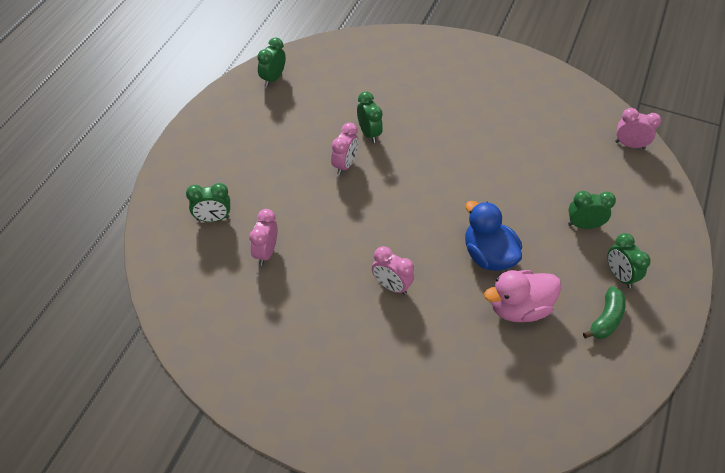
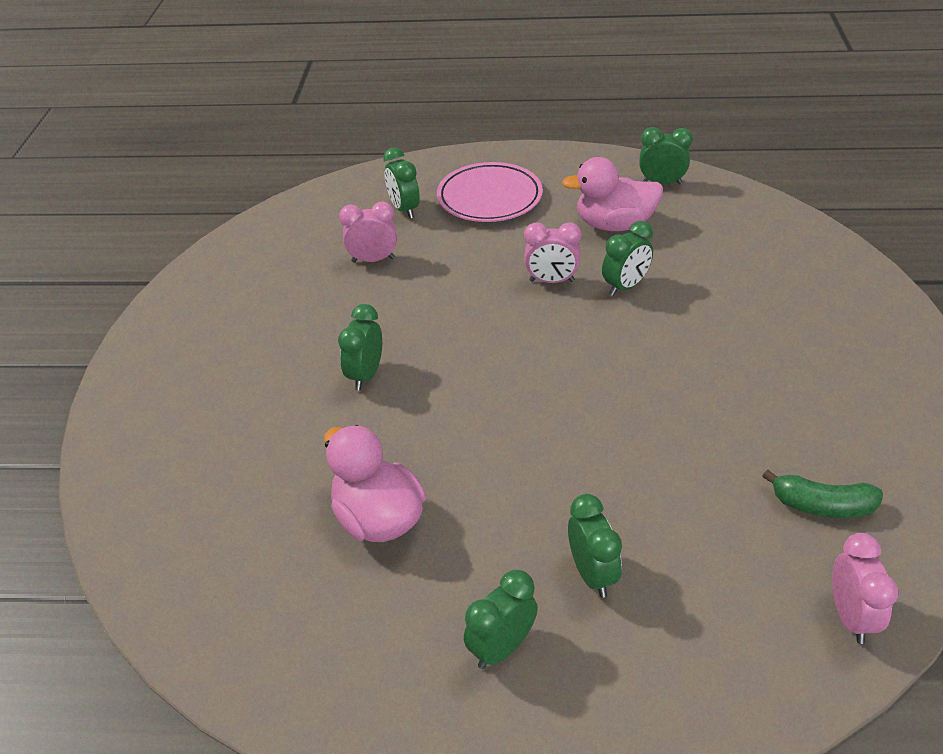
camera: 75 degrees right, 10 degrees down
pink clock [372,246,414,295] -> green clock [338,304,382,391]
blue duck [465,201,522,271] -> none
green banana [583,286,626,339] -> green banana moved to [763,470,883,518]
none -> pink plate [437,162,543,222]
none -> pink duck [562,157,663,231]

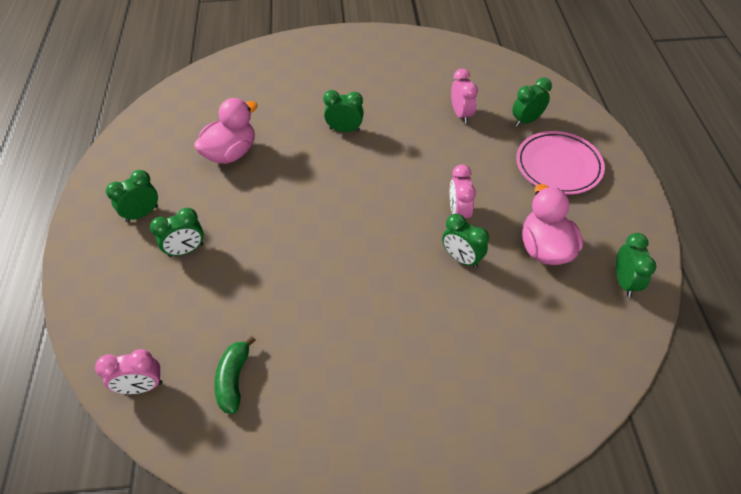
camera: 80 degrees right, 10 degrees up
green clock [464,570,538,669] -> green clock turned 75 degrees counterclockwise [106,170,158,223]

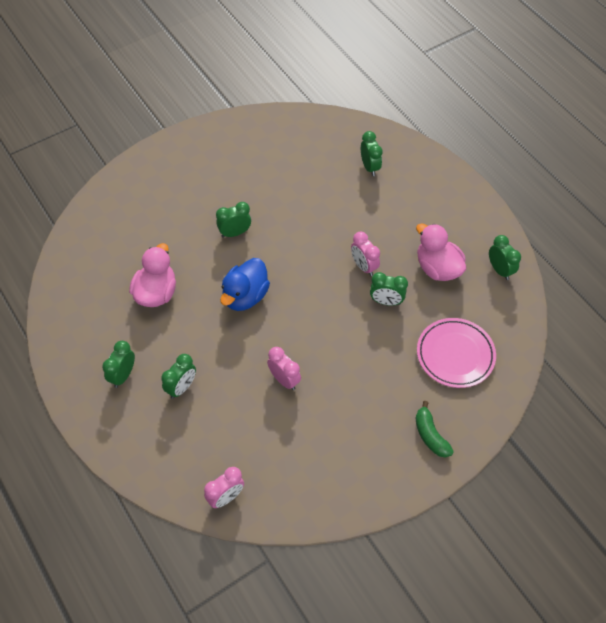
camera: 30 degrees left, 5 degrees up
green banana [214,336,256,414] -> green banana moved to [416,401,454,458]
pink clock [451,69,478,124] -> pink clock moved to [267,347,301,390]
green clock [512,78,552,127] -> green clock turned 135 degrees clockwise [361,131,383,176]
pink plate [516,131,605,195] -> pink plate moved to [417,318,496,388]
none -> blue duck [220,258,270,311]

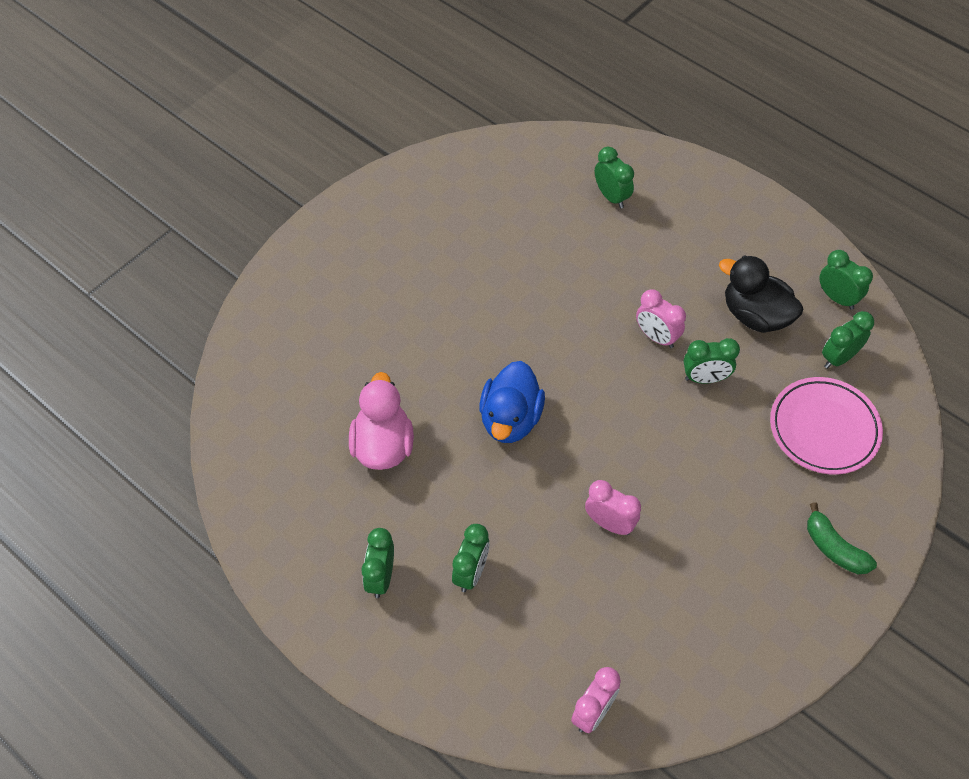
camera: 15 degrees left, 0 degrees up
green clock [216,202,251,238] -> green clock moved to [822,311,874,369]
pink duck [416,223,466,281] -> black duck [719,255,803,333]

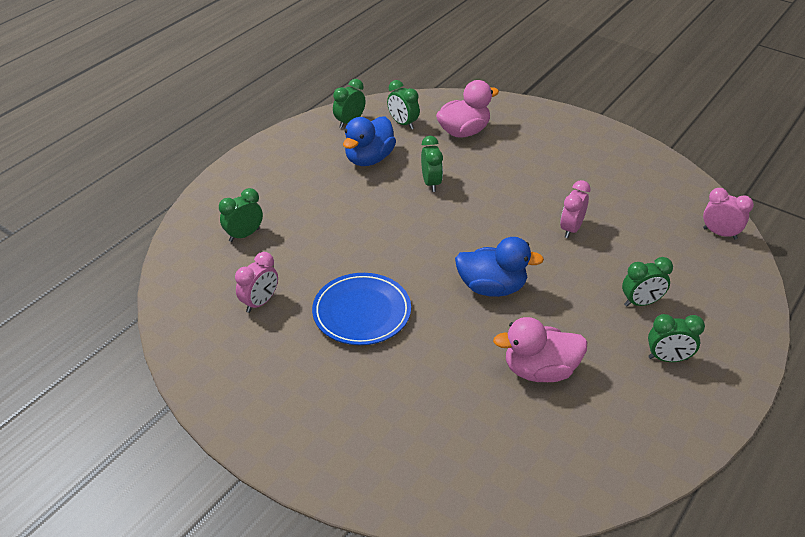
camera: 95 degrees left, 15 degrees down
green clock [452,524,490,592] -> green clock turned 150 degrees clockwise [622,257,673,307]
pink clock [636,289,686,348] -> pink clock moved to [235,252,278,313]
black duck [719,255,803,333] -> blue duck [343,116,396,166]
pink plate [770,377,883,475] -> pink duck [436,80,499,138]
green banana [807,502,877,574] -> none
none -> blue plate [312,273,411,345]

